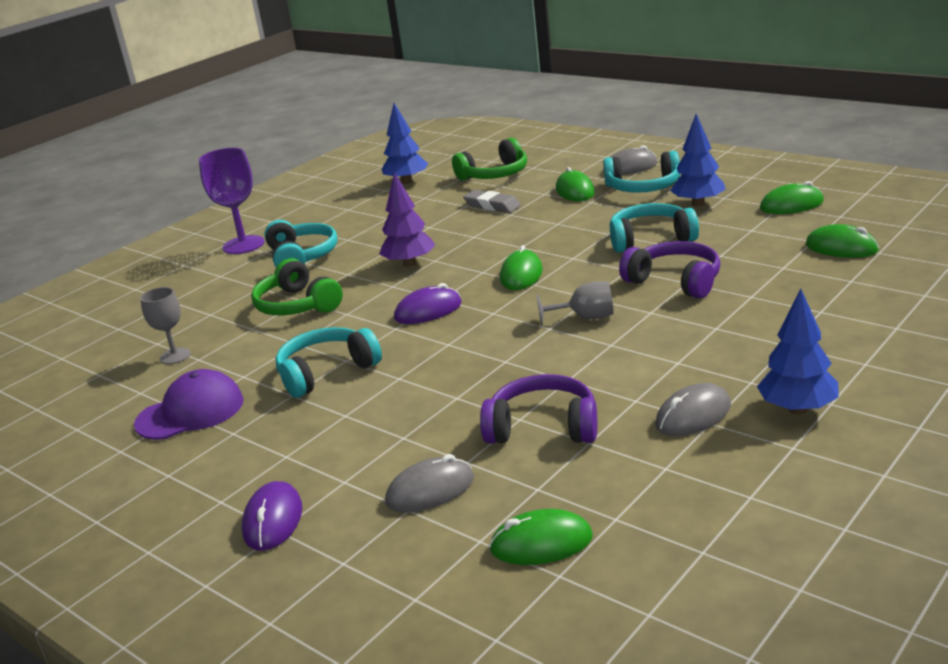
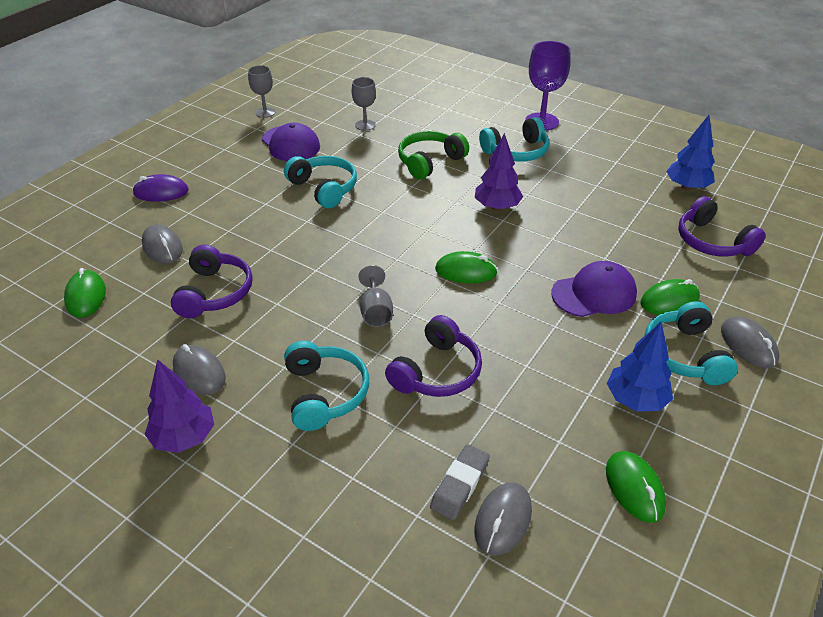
camera: 80 degrees right, 15 degrees up
purple mouse [394,283,462,324] -> none
green headphones [452,138,527,181] -> purple headphones [678,196,766,257]
grey eraser [463,190,521,213] -> grey eraser moved to [430,444,490,520]
turquoise headphones [610,203,699,253] -> turquoise headphones moved to [284,341,369,431]
blue tree [757,288,839,414] -> purple tree [144,359,214,453]
green mouse [806,224,879,258] -> grey mouse [474,482,532,556]
none -> grey goblet [248,65,275,118]
none -> purple cap [551,261,637,317]

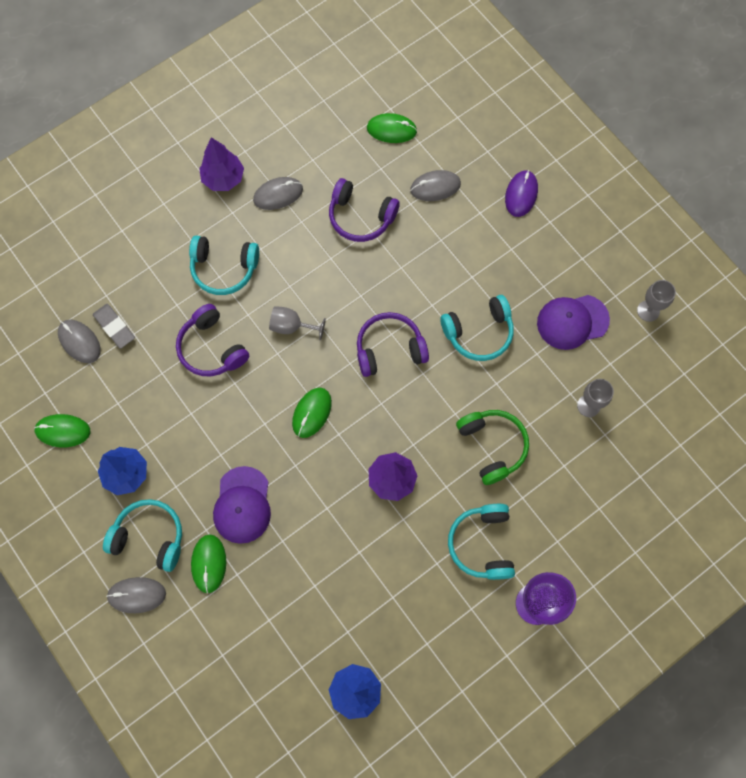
camera: 110 degrees right, 30 degrees up
purple headphones [678,196,766,257] -> purple headphones moved to [357,312,429,377]

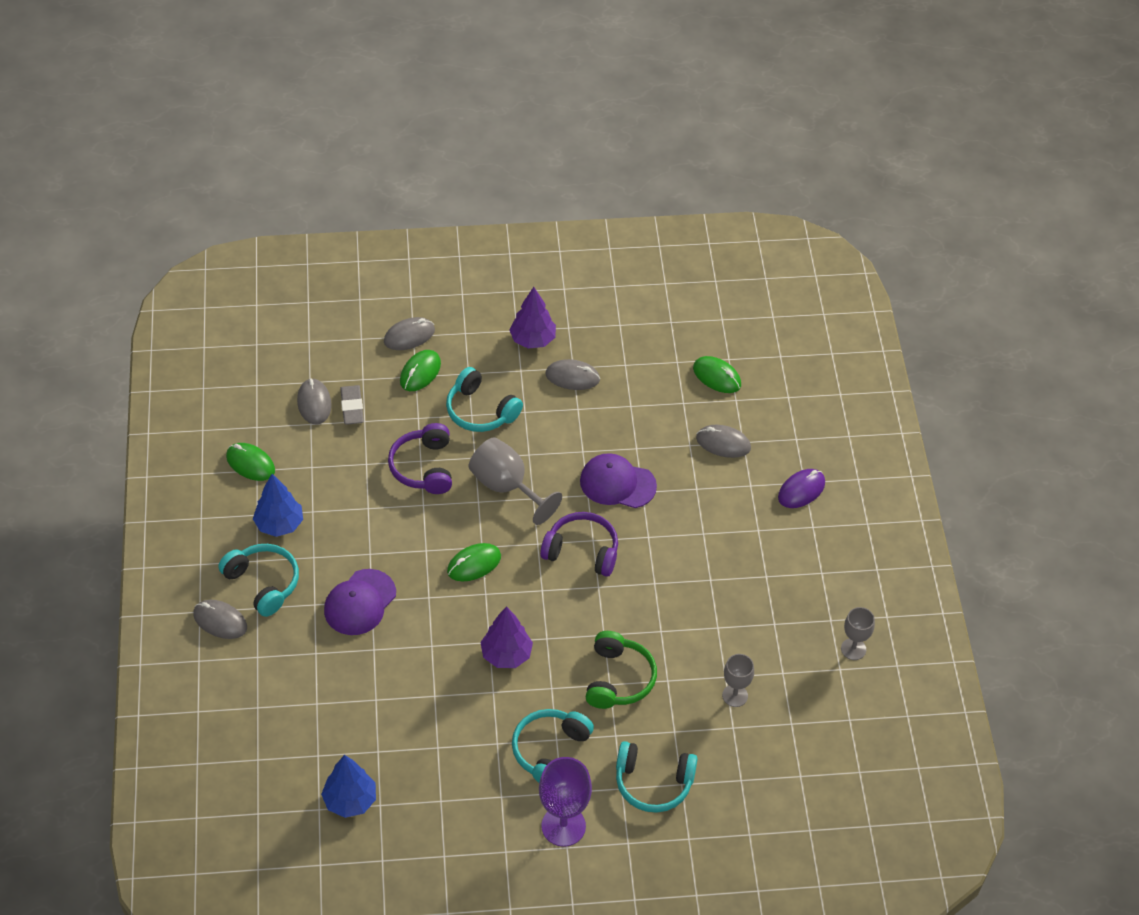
camera: 30 degrees right, 20 degrees down
green mouse [191,534,226,593] -> green mouse moved to [400,350,441,391]
grey goblet [269,306,326,341] -> grey goblet [469,437,562,525], size x1.65
purple headphones [329,178,400,242] -> none
turquoise headphones [440,295,514,361] -> turquoise headphones moved to [616,741,698,812]
purple cap [537,295,610,350] -> purple cap moved to [580,453,657,508]
none -> grey mouse [384,317,435,350]

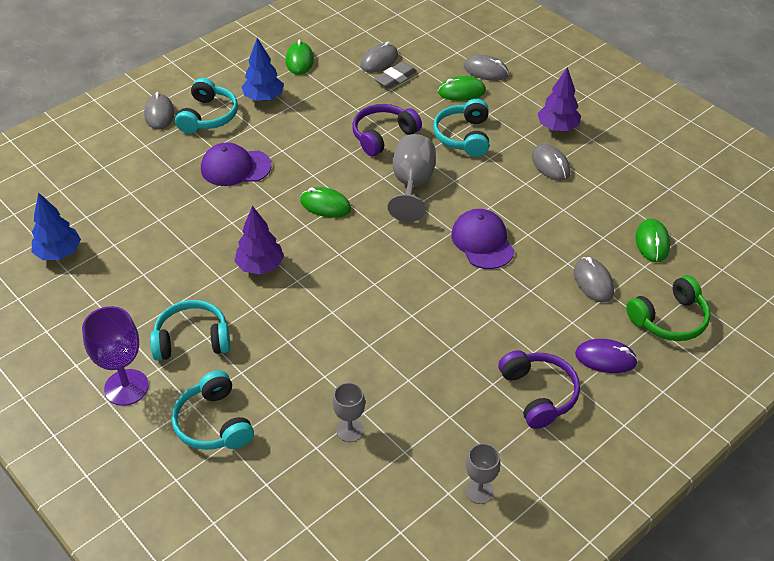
camera: 55 degrees right, 5 degrees down
purple headphones [540,512,618,577] -> purple headphones moved to [498,350,580,429]
green headphones [586,631,657,709] -> green headphones moved to [626,275,710,341]

